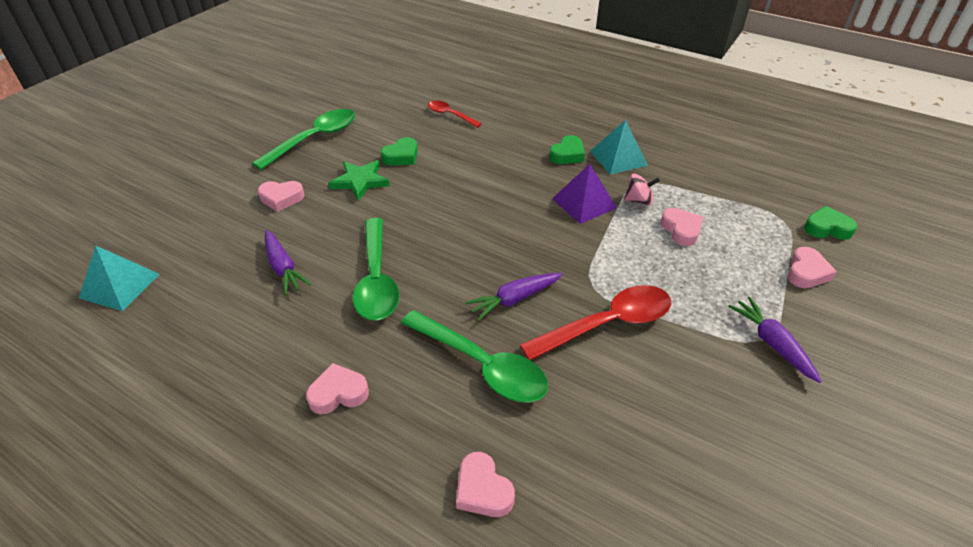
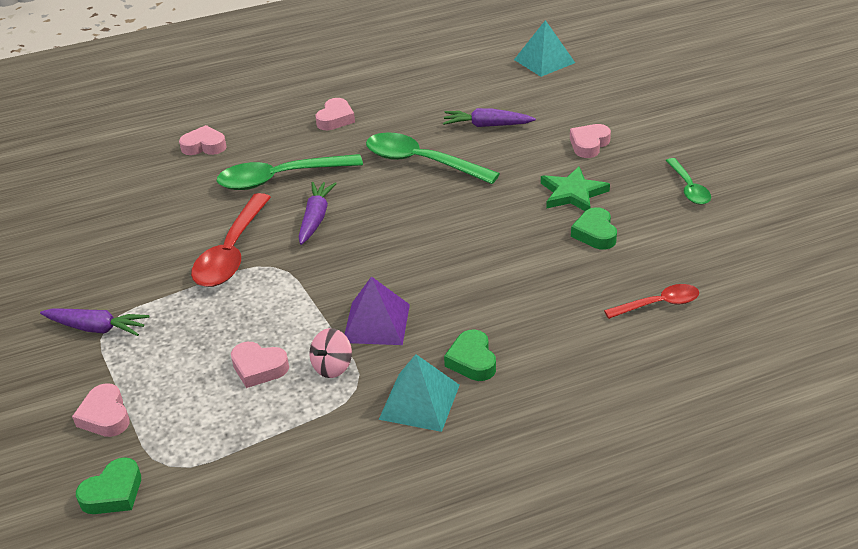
camera: 130 degrees right, 5 degrees down
green spoon [252,109,356,170] -> green spoon [666,158,711,205], size x0.57

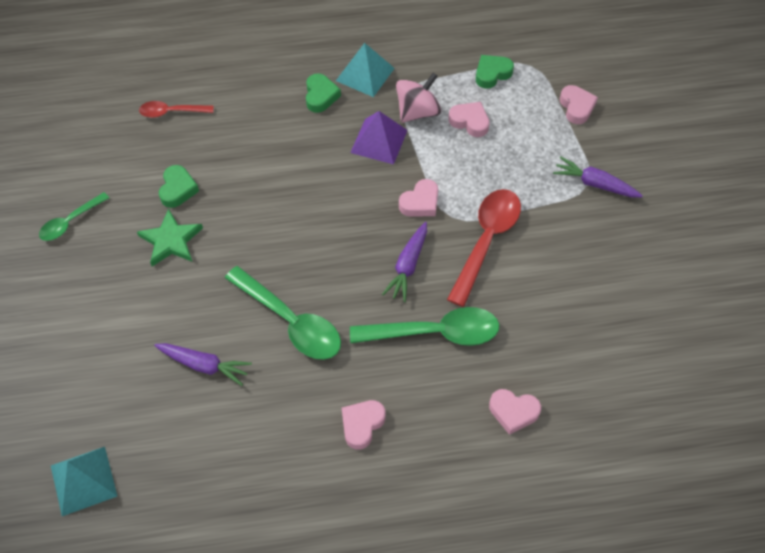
camera: 170 degrees left, 20 degrees up
green heart [76,457,141,514] -> green heart moved to [476,55,514,89]
pink spinning top [309,328,352,378] -> pink spinning top [396,73,441,123], size x1.51
pink heart [570,124,611,158] -> pink heart moved to [399,179,438,217]
green spoon [666,158,711,205] -> green spoon turned 135 degrees counterclockwise [39,192,109,241]

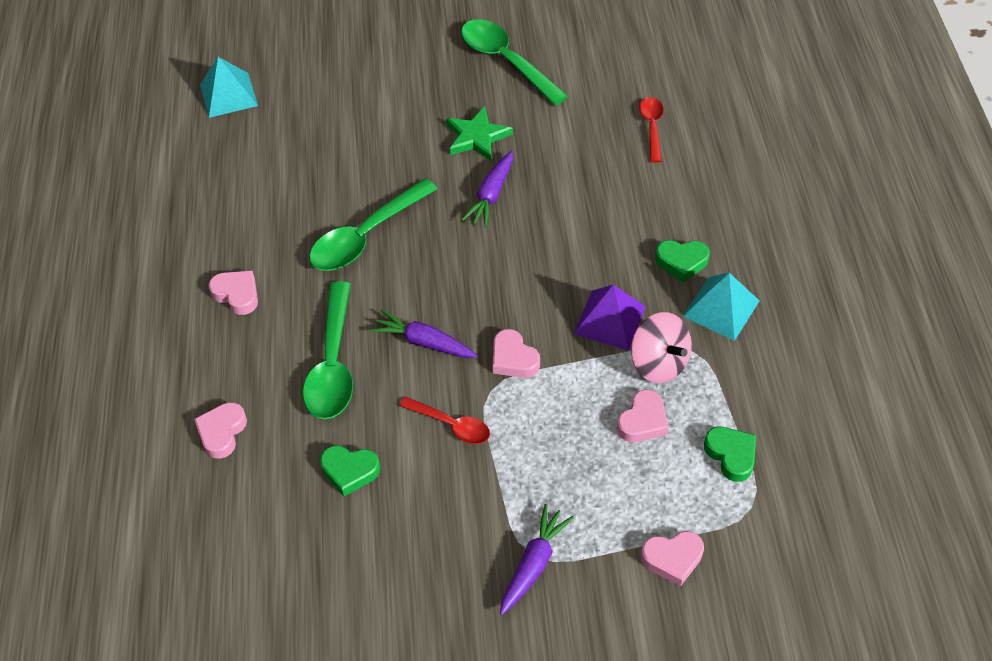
camera: 95 degrees right, 5 degrees down
green spoon [39,192,109,241] -> green spoon [461,19,568,106], size x1.76
purple carrot [154,343,252,386] -> purple carrot moved to [462,151,513,227]
green heart [159,165,199,208] -> green heart moved to [320,445,380,496]
red spoon [447,189,521,307] -> red spoon [399,396,490,444], size x0.57

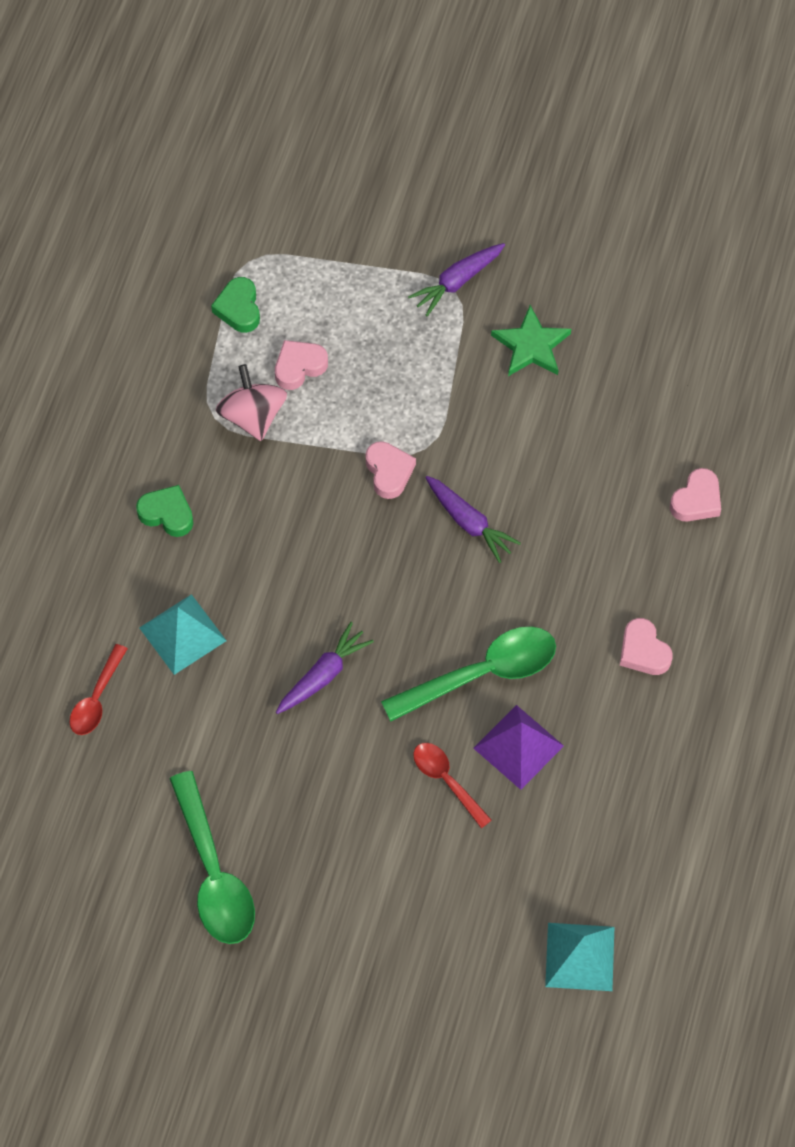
camera: 160 degrees left, 10 degrees up
green spoon [303,281,353,419] -> none
green heart [320,445,380,496] -> none
red spoon [399,396,490,444] -> red spoon moved to [413,743,491,828]
green star [446,106,513,161] -> green star moved to [491,305,571,376]
purple pyramid [574,285,646,351] -> purple pyramid moved to [473,705,564,790]
pink heart [641,531,704,587] -> none
turquoise pyramid [683,273,759,341] -> turquoise pyramid moved to [139,594,227,675]

